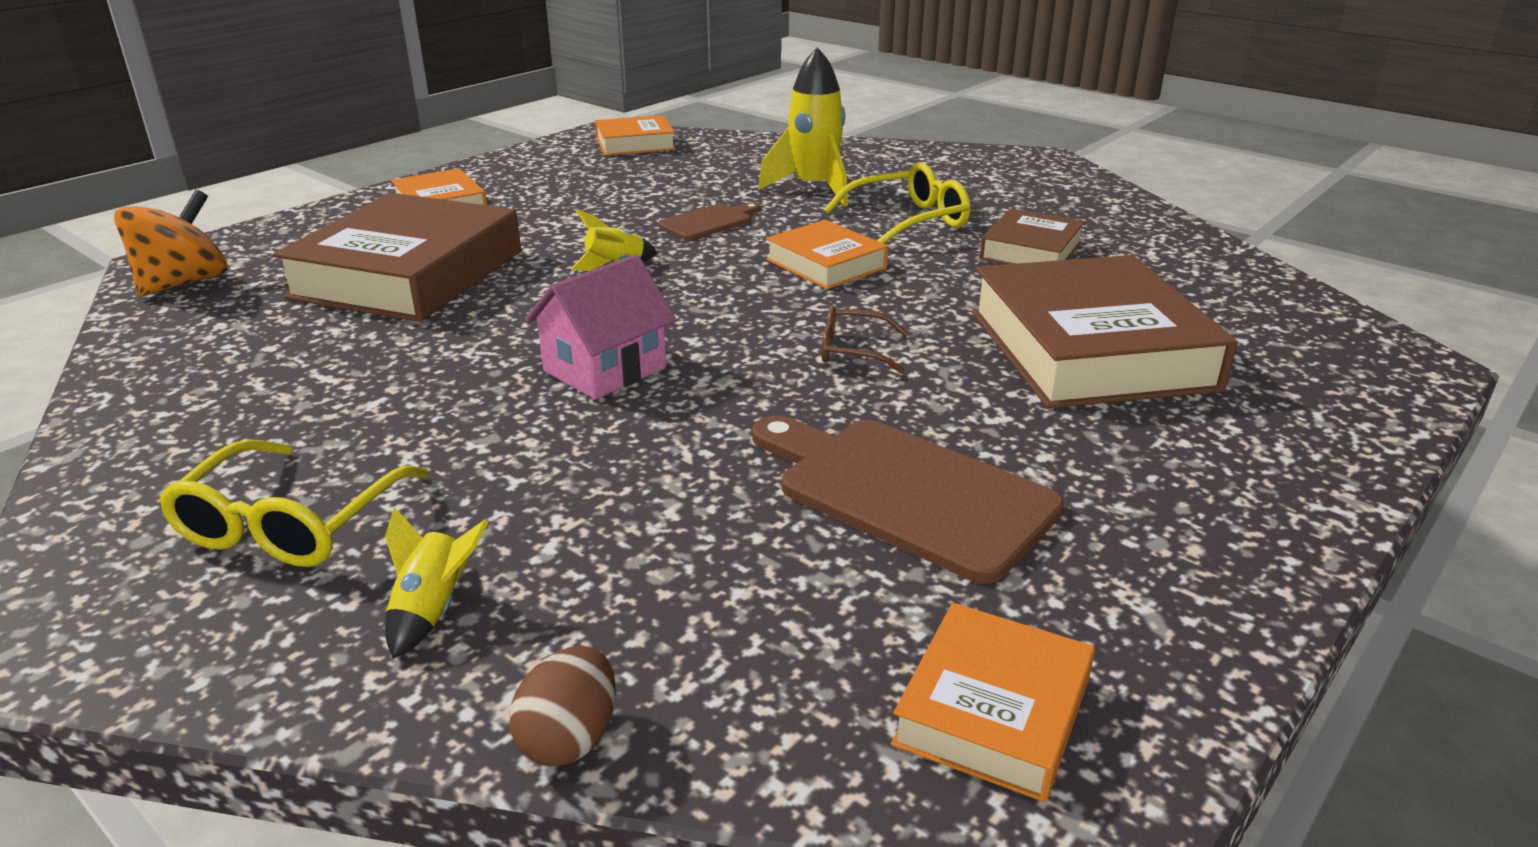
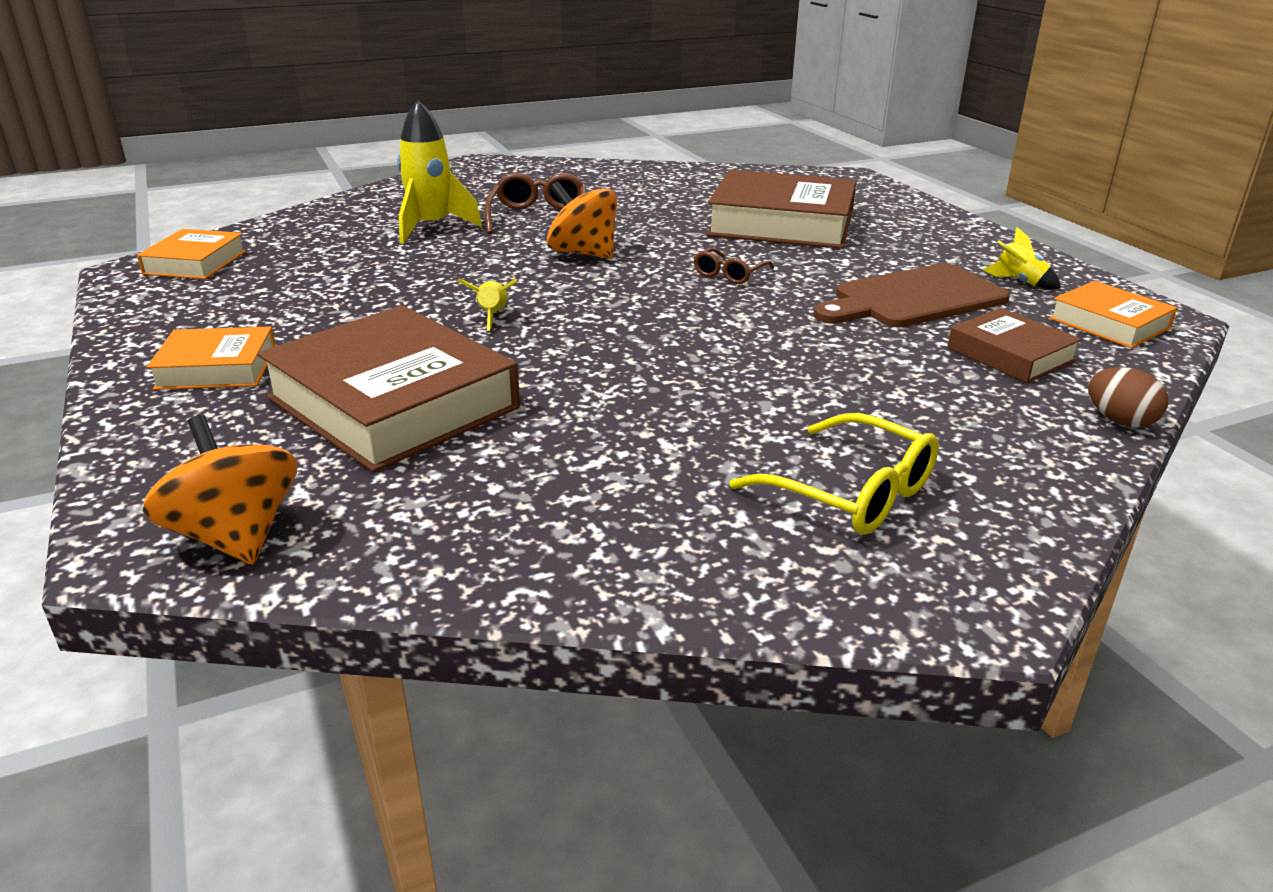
camera: 65 degrees left, 0 degrees up
yellow rocket [385,507,488,659] -> yellow rocket moved to [982,227,1061,289]
pink house [525,254,676,399] -> none
brown cutting board [658,202,761,240] -> none
orange book [766,220,888,289] -> orange spinning top [547,182,618,259]
yellow glasses [824,162,970,244] -> brown glasses [485,173,586,234]
brown book [979,208,1085,264] -> brown book moved to [948,308,1082,383]

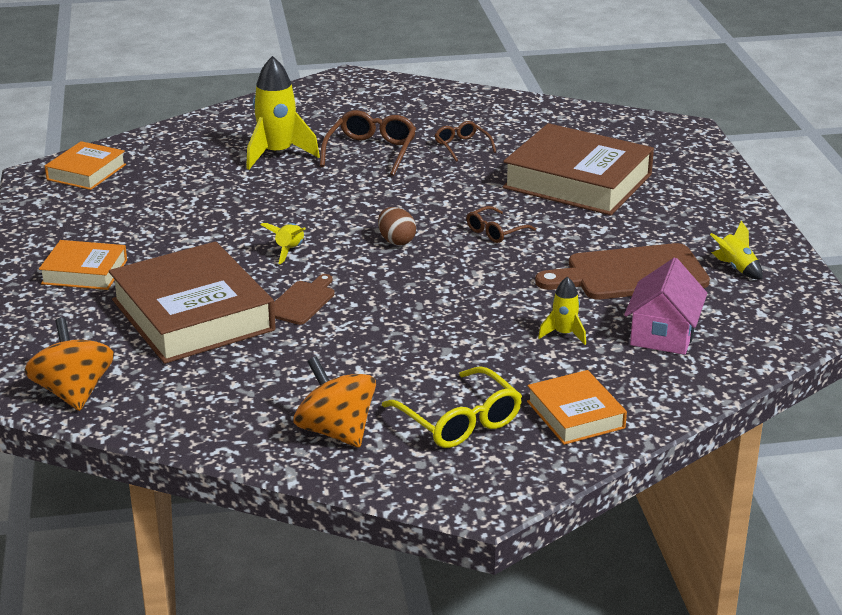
camera: 15 degrees right, 0 degrees up
orange spinning top [547,182,618,259] -> orange spinning top moved to [294,357,376,448]
brown book [948,308,1082,383] -> pink house [624,258,707,355]
orange book [1049,281,1177,348] -> orange book moved to [527,370,627,445]
brown egg [1088,367,1168,427] -> brown egg moved to [378,207,416,245]
none -> brown cutting board [274,274,335,325]
none -> brown glasses [435,121,496,162]
none -> yellow rocket [538,276,586,345]

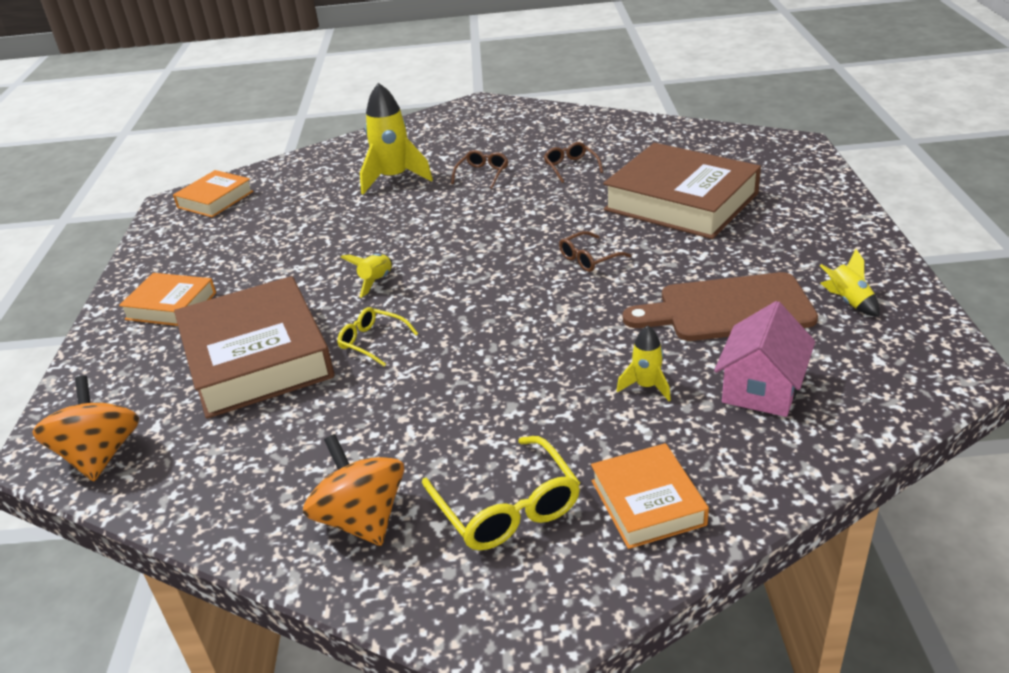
camera: 10 degrees right, 5 degrees up
brown cutting board [274,274,335,325] -> yellow glasses [337,307,418,366]
brown glasses [320,110,416,176] -> brown glasses [451,150,508,189], size x0.60
brown egg [378,207,416,245] -> none

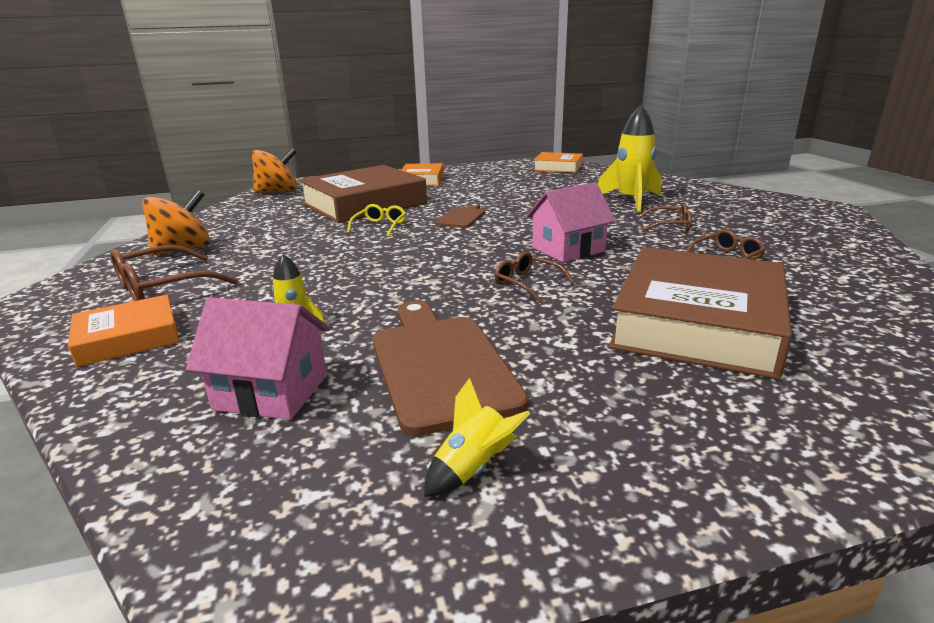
camera: 75 degrees right, 10 degrees down
yellow rocket [341,253,392,298] -> brown cutting board [435,203,485,228]
yellow glasses [422,436,580,551] -> brown glasses [110,245,238,301]
none -> pink house [526,182,616,262]

